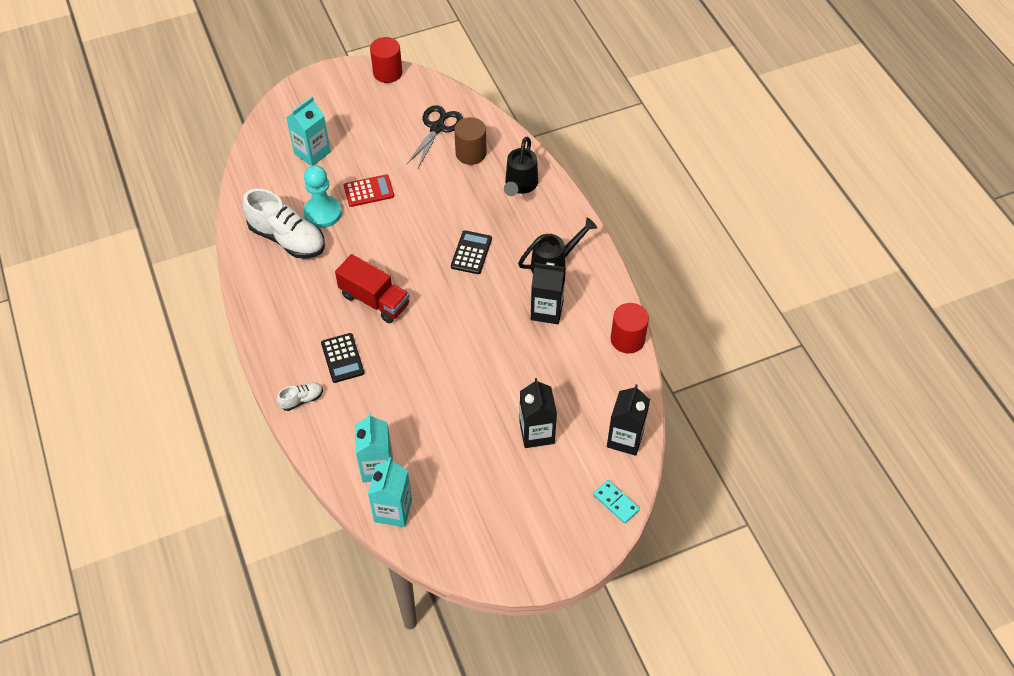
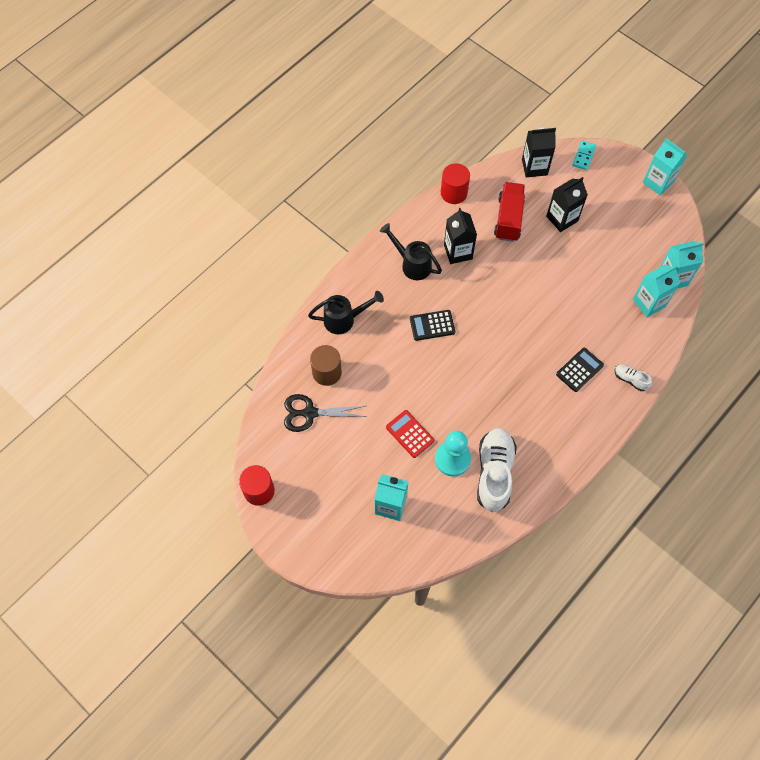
camera: 115 degrees left, 10 degrees up
red truck [335,254,410,323] -> red truck moved to [494,182,525,242]
none -> turquoise carton [643,138,687,196]

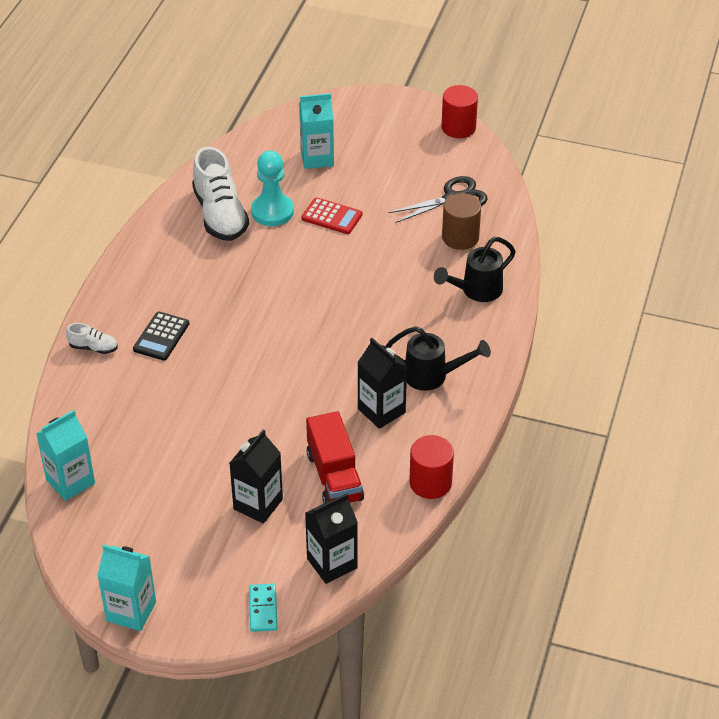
camera: 155 degrees right, 20 degrees down
black calculator [410,310,455,341] -> none
turquoise carton [633,265,680,317] -> none

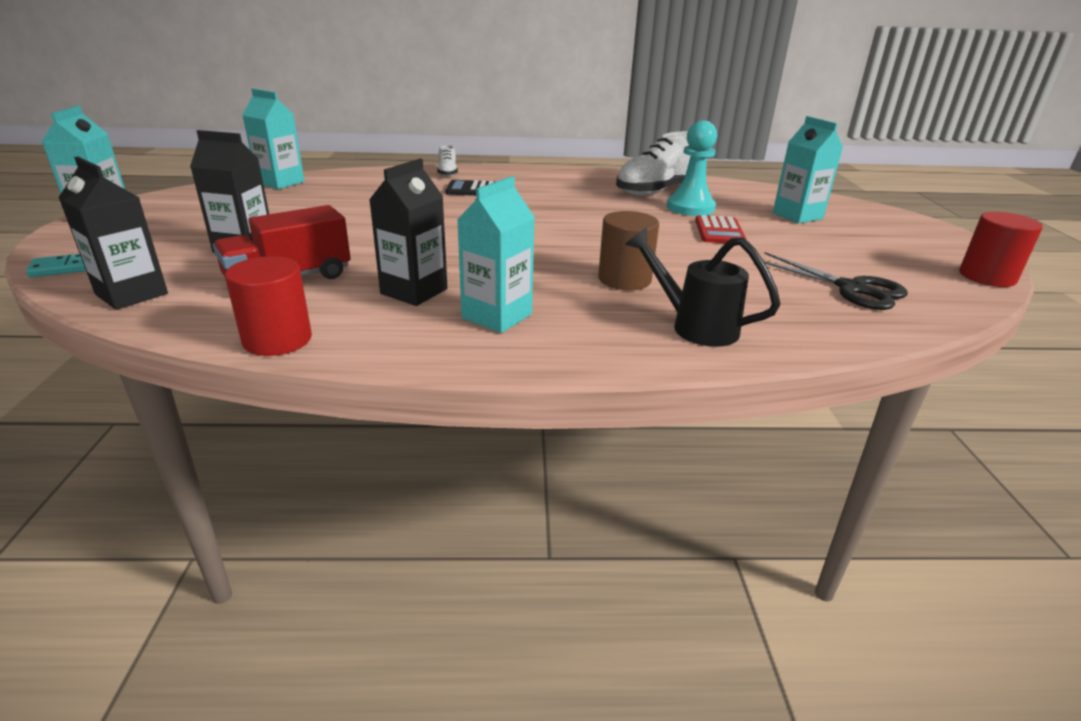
camera: 70 degrees right, 15 degrees down
black watering can [385,326,491,391] -> turquoise carton [457,176,535,333]
brown cylinder [442,193,481,250] -> brown cylinder moved to [598,211,659,290]

